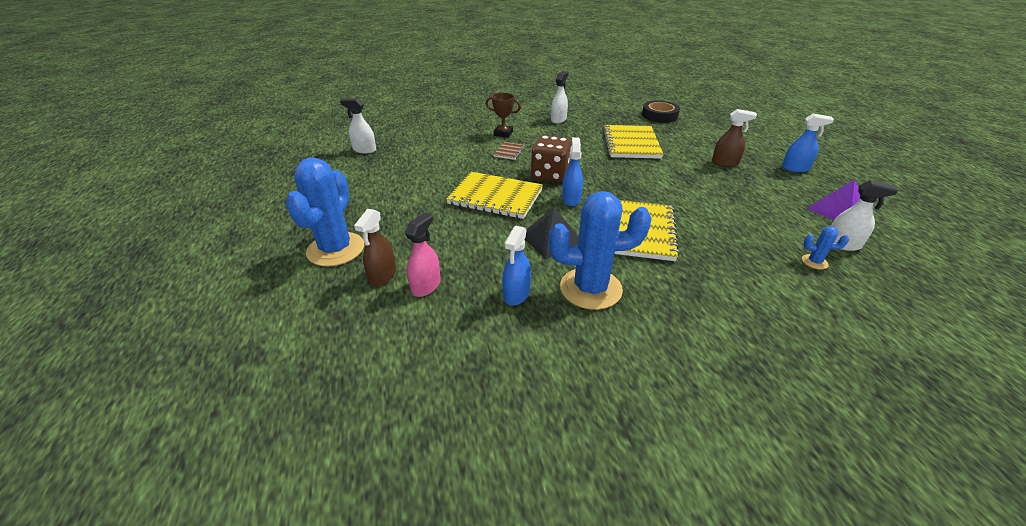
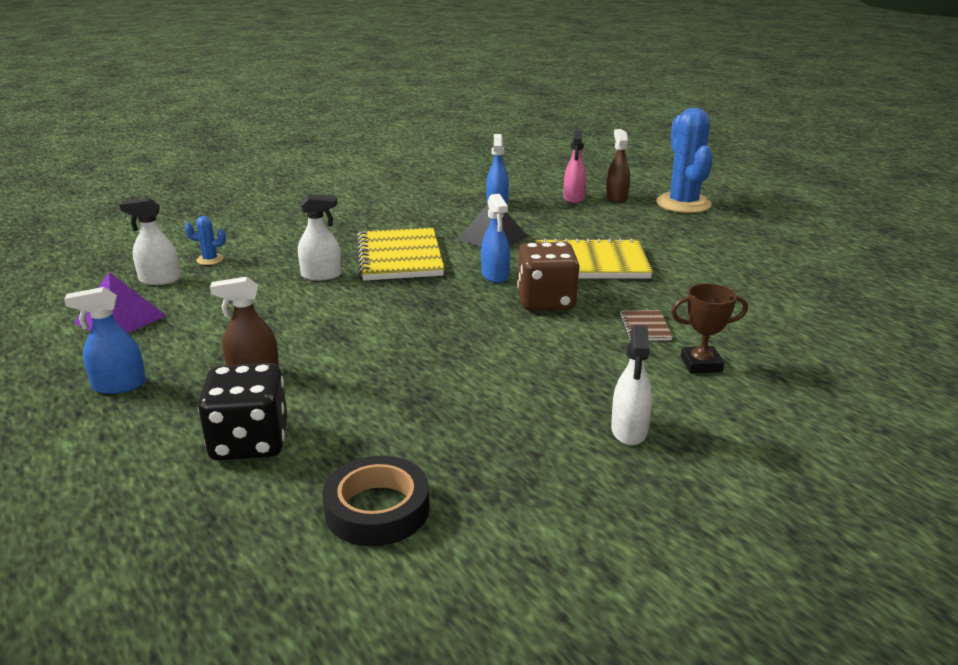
camera: 160 degrees right, 10 degrees down
white spray bottle [340,99,376,154] -> white spray bottle moved to [298,194,342,281]
blue cactus [549,191,652,310] -> none
yellow notebook [603,125,664,159] -> none
none -> black dice [198,363,287,460]

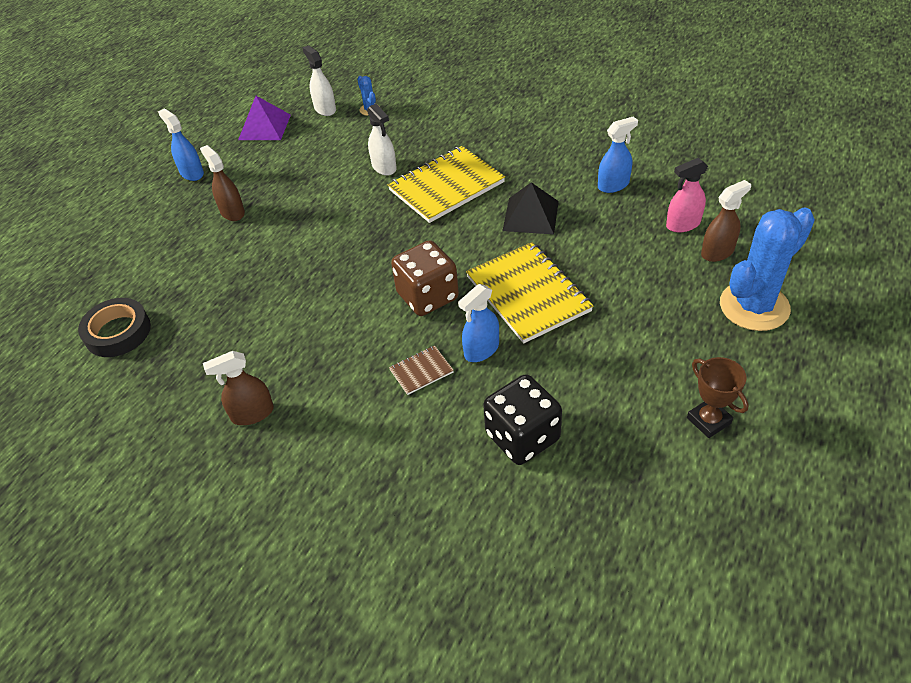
camera: 65 degrees right, 20 degrees up
black dice [198,363,287,460] -> black dice moved to [483,374,562,465]
blue spray bottle [481,194,510,283] -> blue spray bottle moved to [458,284,499,362]
white spray bottle [611,325,652,445] -> brown spray bottle [203,351,274,425]
brown trophy [671,283,748,373] -> brown trophy moved to [687,357,749,438]

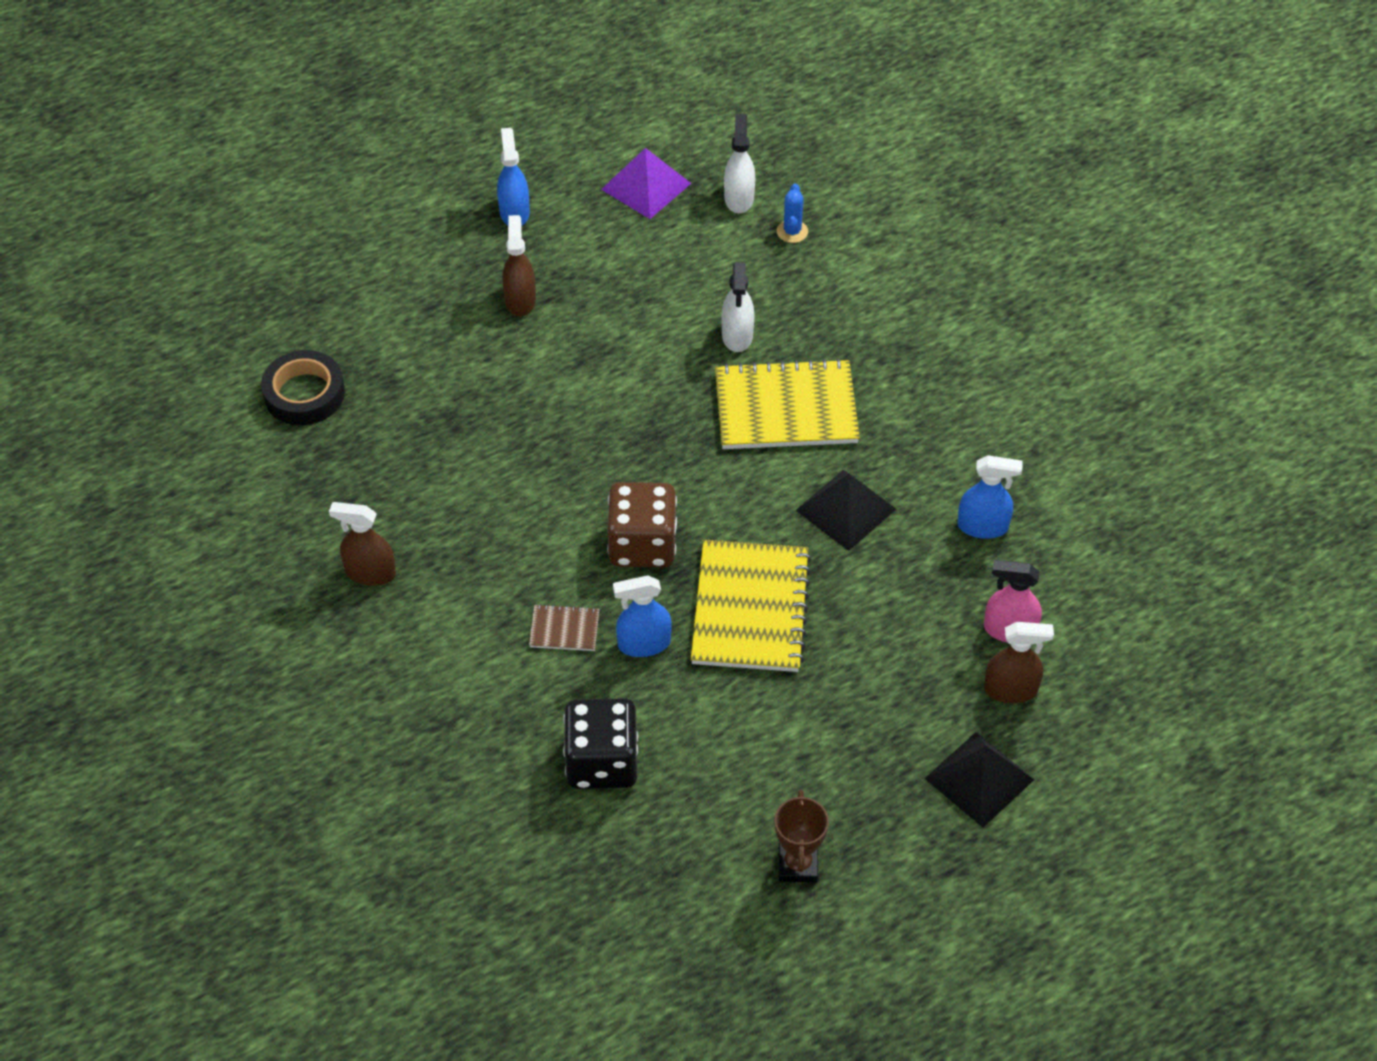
camera: 30 degrees right, 5 degrees up
blue cactus [720,207,815,331] -> black pyramid [924,732,1034,828]

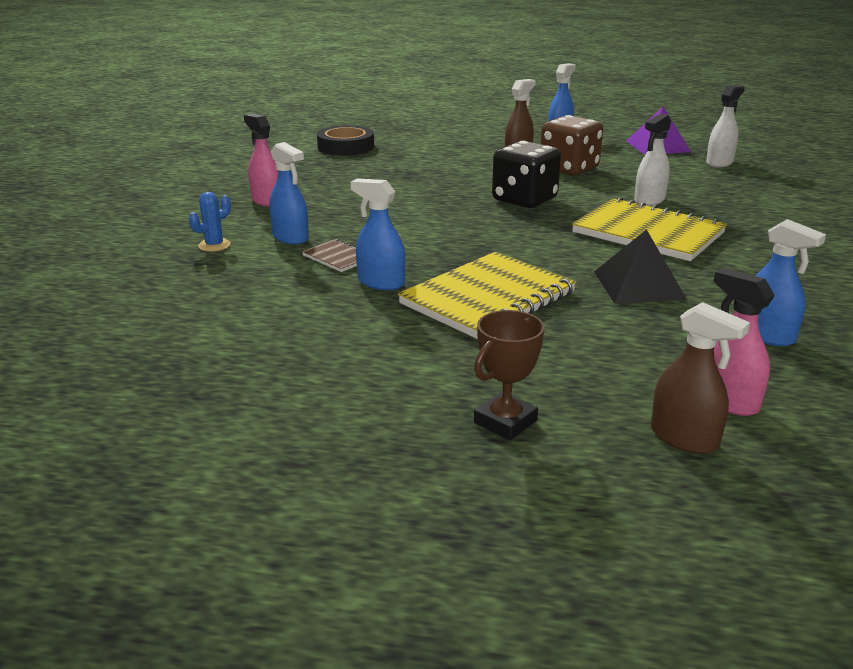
camera: 40 degrees right, 25 degrees down
brown spray bottle [329,502,396,586] -> pink spray bottle [244,114,278,207]
black dice [563,698,638,789] -> black dice moved to [492,141,561,208]
brown dice [607,482,677,568] -> brown dice moved to [541,115,603,176]
brown trophy [775,789,829,882] -> brown trophy moved to [474,310,545,440]
blue cactus [777,184,808,243] -> blue cactus moved to [189,192,231,252]
black pyramid [924,732,1034,828] -> none
none -> blue spray bottle [269,142,309,244]

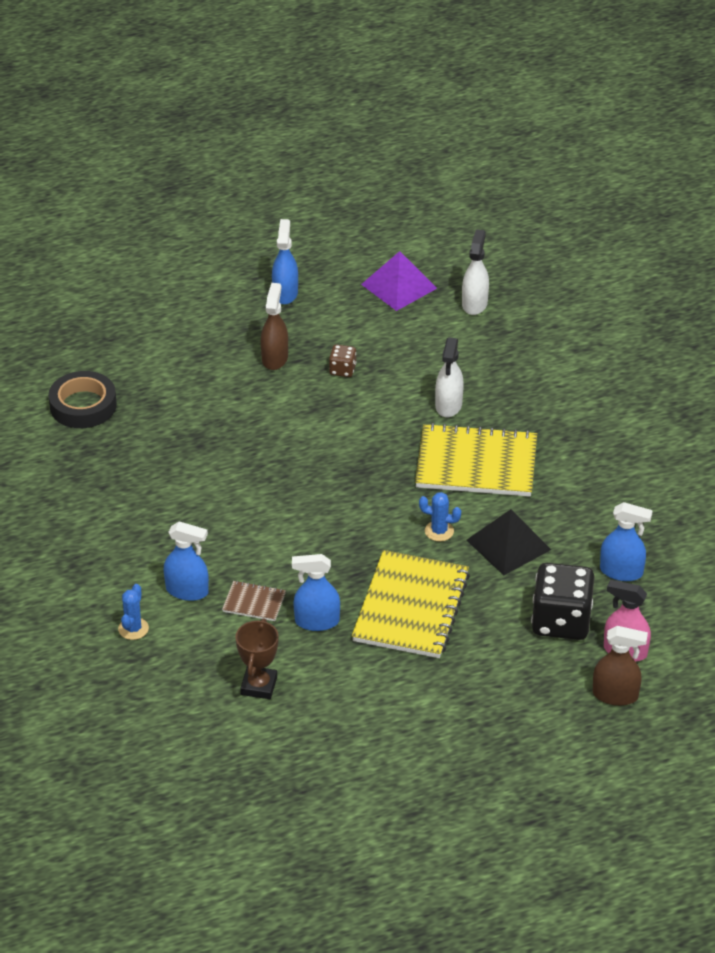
camera: 30 degrees left, 15 degrees up
pink spray bottle [244,114,278,207] -> none
brown trophy [474,310,545,440] -> brown trophy moved to [236,619,279,699]
black dice [492,141,561,208] -> black dice moved to [531,563,595,640]
brown dice [541,115,603,176] -> brown dice [329,345,356,377], size x0.47
none -> blue cactus [419,492,461,541]

